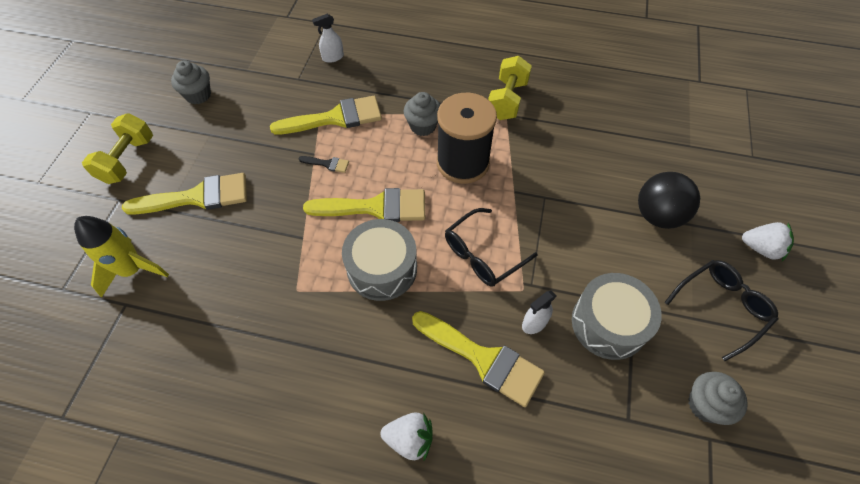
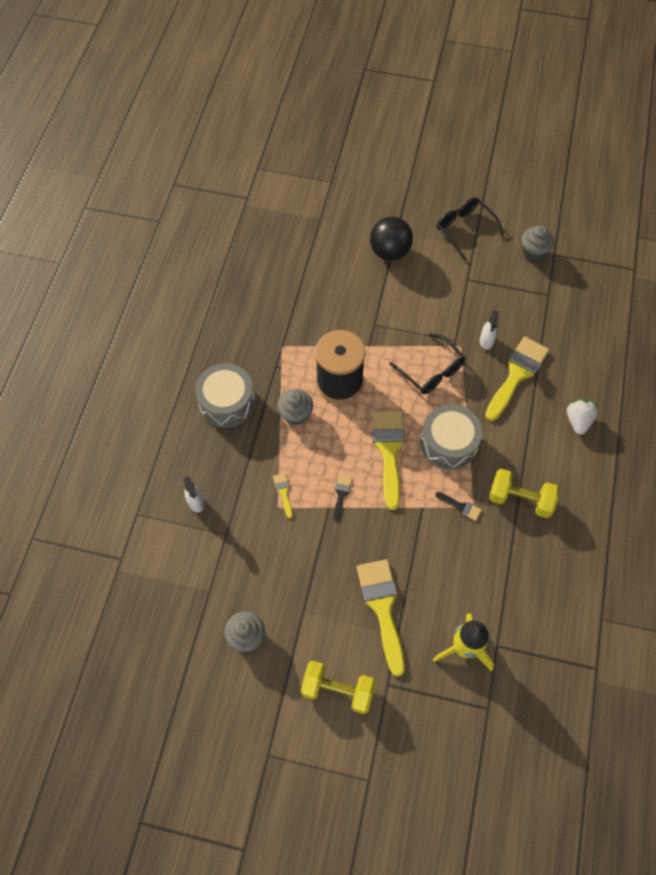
camera: 90 degrees left, 5 degrees up
yellow brush [270,96,382,134] -> yellow brush [273,473,293,518], size x0.44
yellow dumbbell [488,56,532,120] -> yellow dumbbell moved to [489,469,559,518]
white spray bottle [522,291,556,334] -> white spray bottle turned 45 degrees clockwise [480,311,498,350]
grey drum [572,273,662,360] -> grey drum moved to [195,363,255,428]
white strawberry [742,222,794,261] -> none
none -> black brush [435,492,482,521]

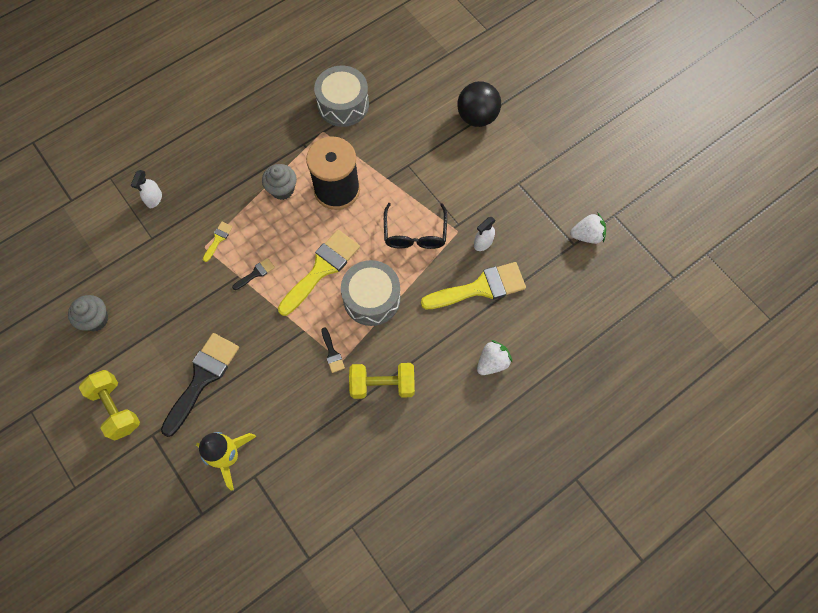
camera: 40 degrees right, 5 degrees up
grey drum [195,363,255,428] -> grey drum moved to [314,65,369,127]
yellow brush [357,559,405,677] -> black brush [161,333,239,437]
black glasses [436,197,504,261] -> none
yellow dumbbell [489,469,559,518] -> yellow dumbbell turned 60 degrees counterclockwise [349,363,415,399]
grey cupcake [521,226,554,261] -> none
none -> white strawberry [570,212,606,244]

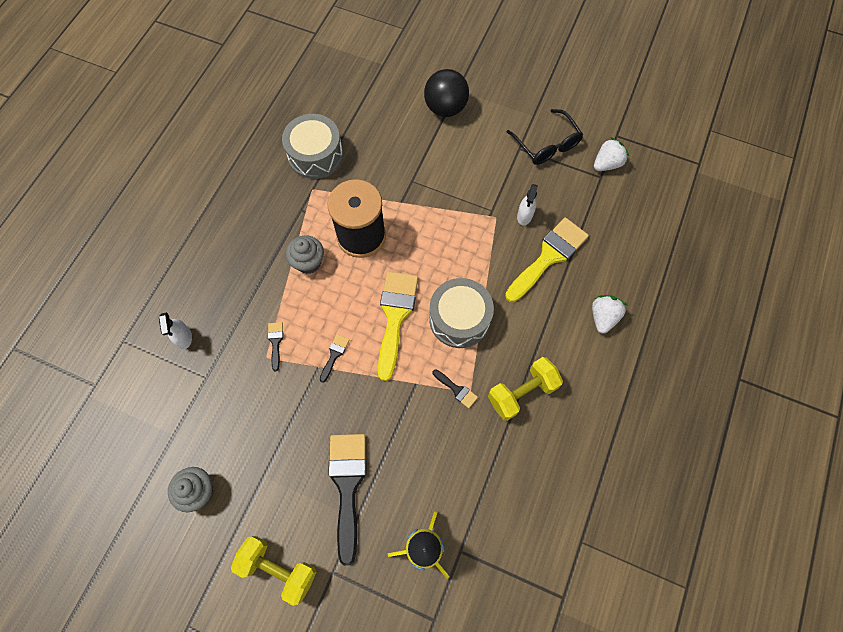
camera: 30 degrees left, 0 degrees up
yellow brush [203,222,233,262] -> black brush [268,322,283,371]
black glasses [384,203,447,249] -> black glasses moved to [507,109,583,165]

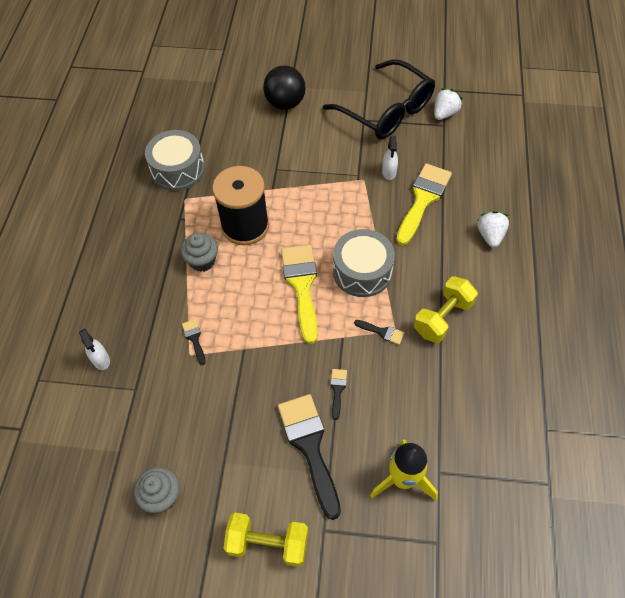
camera: 15 degrees left, 10 degrees down
black brush [320,334,350,383] -> black brush moved to [330,369,347,420]
black glasses [507,109,583,165] -> black glasses [323,59,435,139], size x1.62

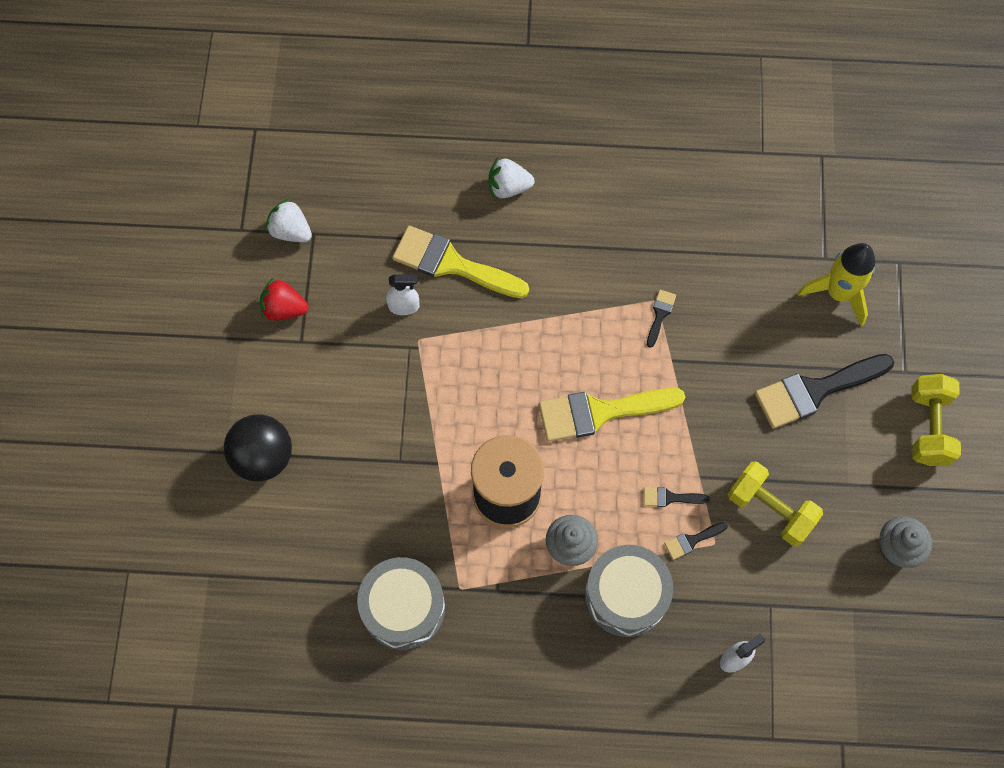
camera: 95 degrees left, 10 degrees up
black glasses [323,59,435,139] -> red strawberry [260,277,308,321]
black brush [330,369,347,420] -> black brush moved to [644,487,710,507]
grey drum [333,229,395,297] -> grey drum moved to [585,545,673,637]
yellow dumbbell [414,276,478,343] -> yellow dumbbell moved to [728,461,823,546]

